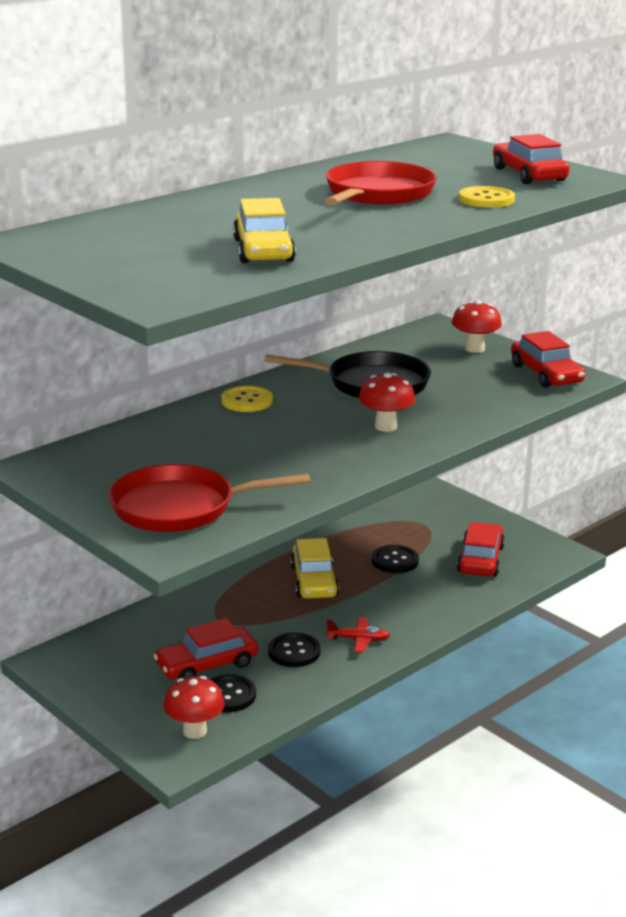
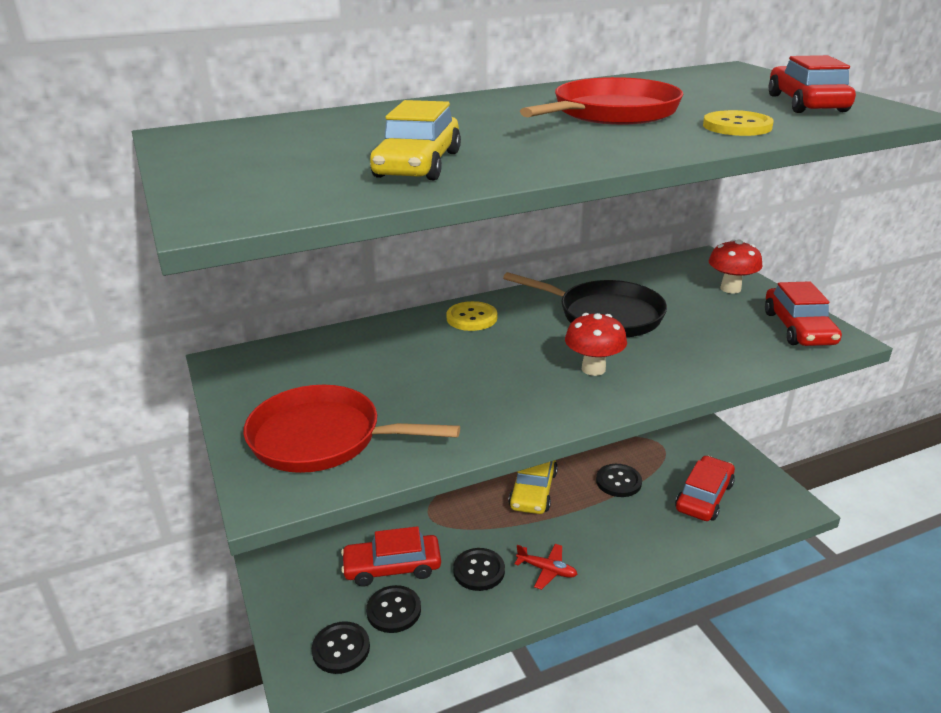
camera: 20 degrees right, 5 degrees up
red mushroom [163,676,225,739] -> black button [312,621,370,674]

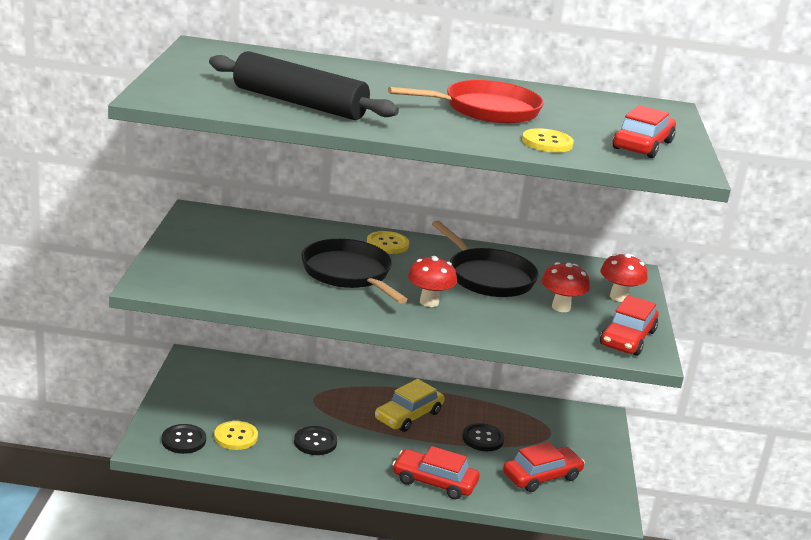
camera: 25 degrees right, 5 degrees down
red pan [244,385,460,473] -> none
red car [341,526,441,586] -> red car moved to [392,446,479,499]
black button [366,585,421,633] -> yellow button [214,421,258,450]
yellow car [370,100,461,180] -> black rolling pin [209,51,399,120]
red plane [515,544,577,590] -> none
none -> black pan [301,239,408,303]
none -> red mushroom [541,262,590,312]

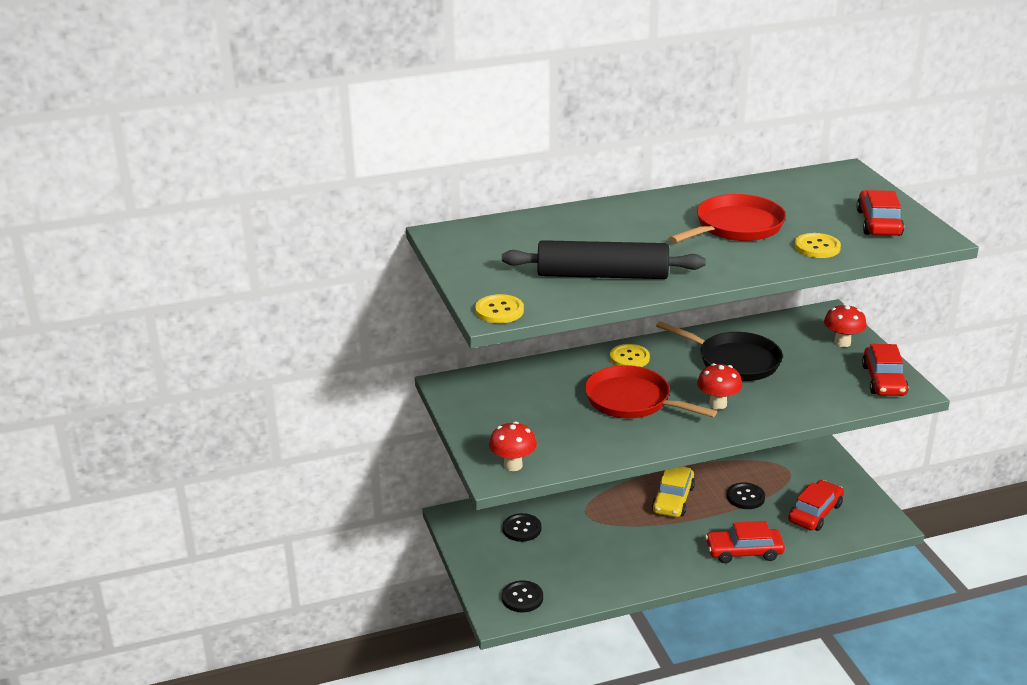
camera: 20 degrees left, 5 degrees up
yellow button [214,421,258,450] -> yellow button moved to [475,294,524,323]
black button [294,426,337,455] -> black button moved to [502,513,541,542]
black pan [301,239,408,303] -> red pan [585,365,717,418]
red mushroom [541,262,590,312] -> red mushroom moved to [489,421,537,471]

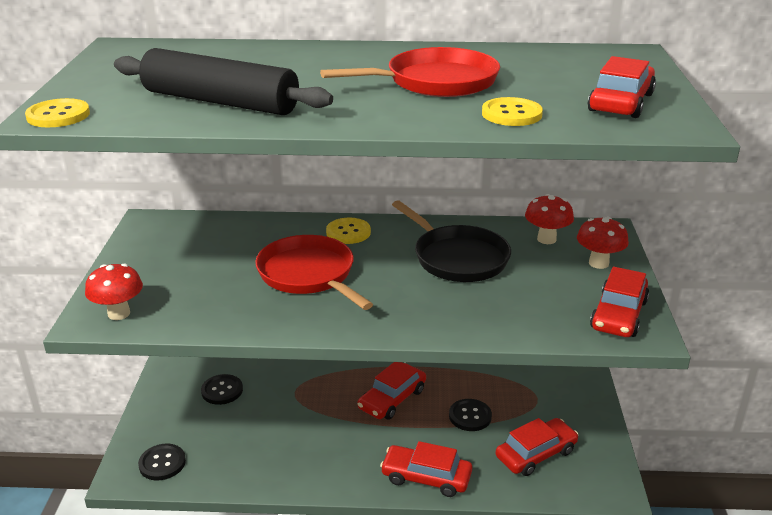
camera: 20 degrees right, 0 degrees up
yellow car [652,467,695,517] -> red car [357,362,426,420]
red mushroom [697,363,742,410] -> red mushroom moved to [525,194,574,244]

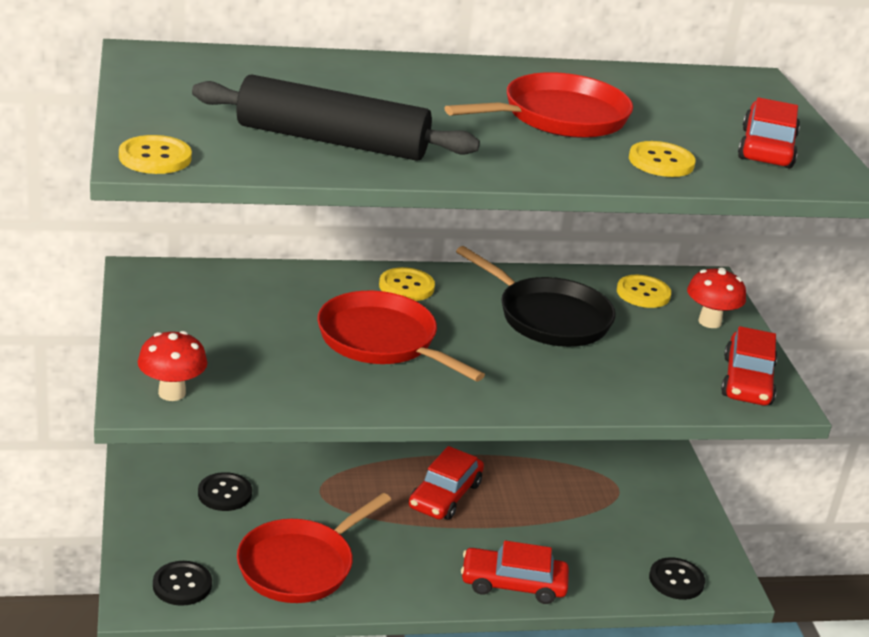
camera: 15 degrees left, 0 degrees up
black button [449,399,492,431] -> black button moved to [649,557,705,600]
red car [496,418,579,476] -> none
red mushroom [525,194,574,244] -> yellow button [617,275,671,308]
none -> red pan [237,493,391,603]

